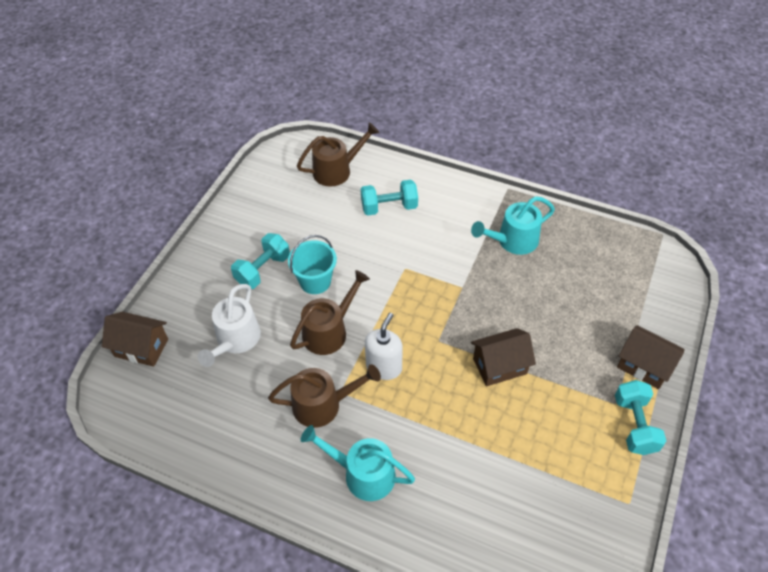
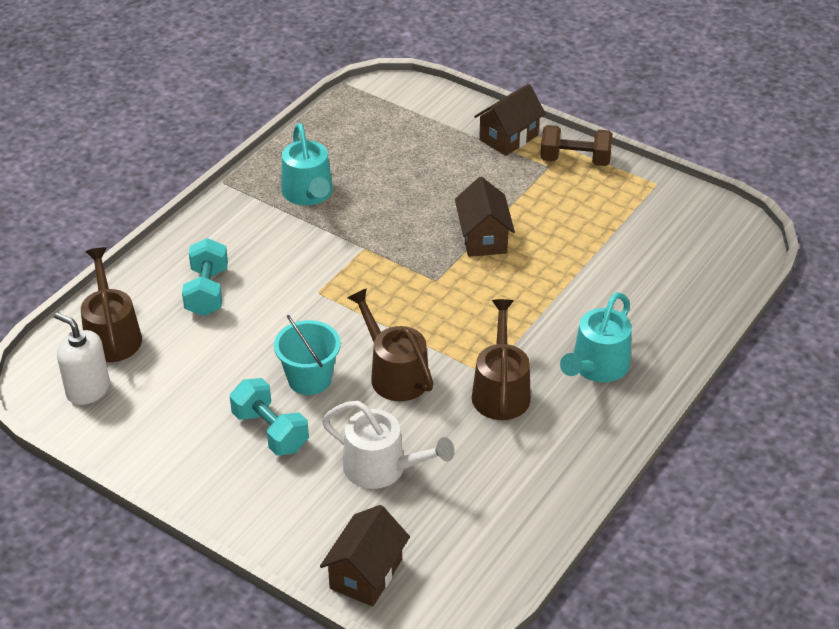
camera: 80 degrees left, 10 degrees down
white soap dispenser [365,313,403,380] -> white soap dispenser moved to [54,312,110,405]
turquoise dumbbell [615,380,666,455] -> brown dumbbell [540,125,613,166]

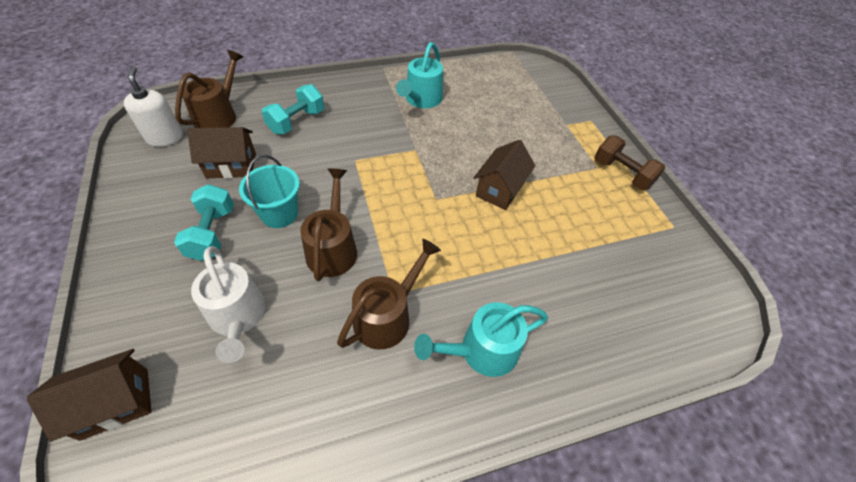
camera: 35 degrees right, 10 degrees up
brown house [474,84,546,156] -> brown house moved to [187,127,256,178]

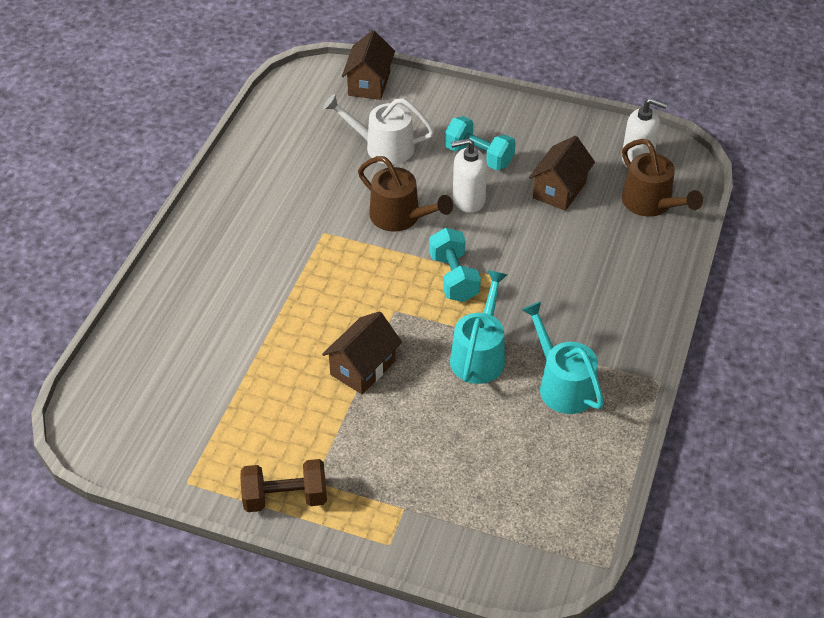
camera: 130 degrees right, 5 degrees down
turquoise bucket [239,155,300,228] -> white soap dispenser [451,138,487,213]
turquoise dumbbell [262,84,324,134] -> turquoise dumbbell moved to [429,228,481,302]
brown watering can [337,239,441,349] -> none
turquoise watering can [414,302,548,377] -> turquoise watering can moved to [450,270,507,384]
brown house [474,140,535,210] -> brown house turned 60 degrees clockwise [322,311,402,394]

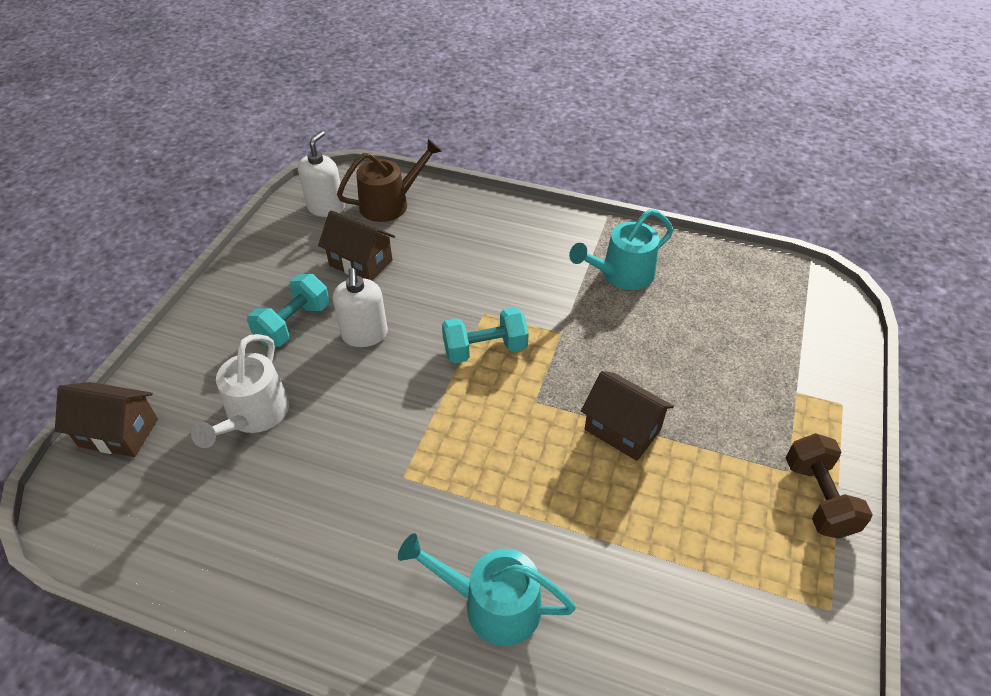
camera: 90 degrees left, 0 degrees up
brown watering can [358,156,453,232] -> none
turquoise watering can [450,270,507,384] -> turquoise watering can moved to [398,533,576,646]

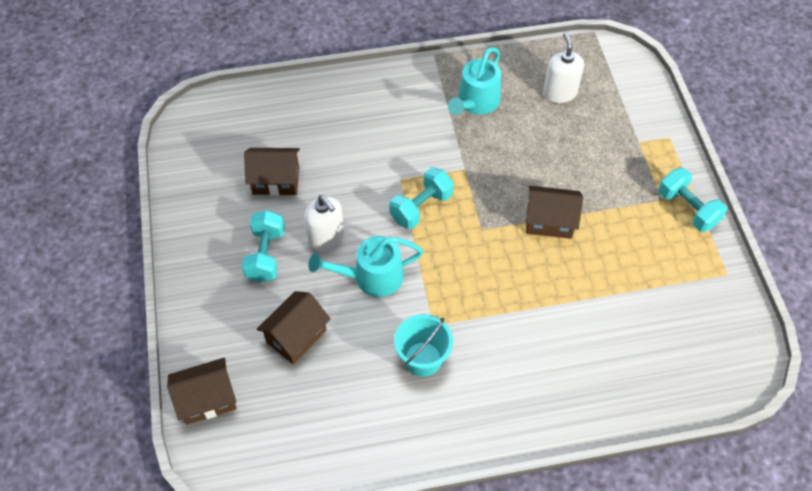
camera: 30 degrees left, 10 degrees up
white watering can [191,334,289,448] -> brown house [257,291,330,364]
white soap dispenser [298,131,345,217] -> white soap dispenser moved to [543,32,584,103]
brown watering can [337,139,442,222] -> none
turquoise watering can [398,533,576,646] -> turquoise watering can moved to [308,236,423,297]
brown dumbbell [786,433,873,539] -> turquoise dumbbell [658,168,727,232]
none -> turquoise bucket [394,314,453,377]

